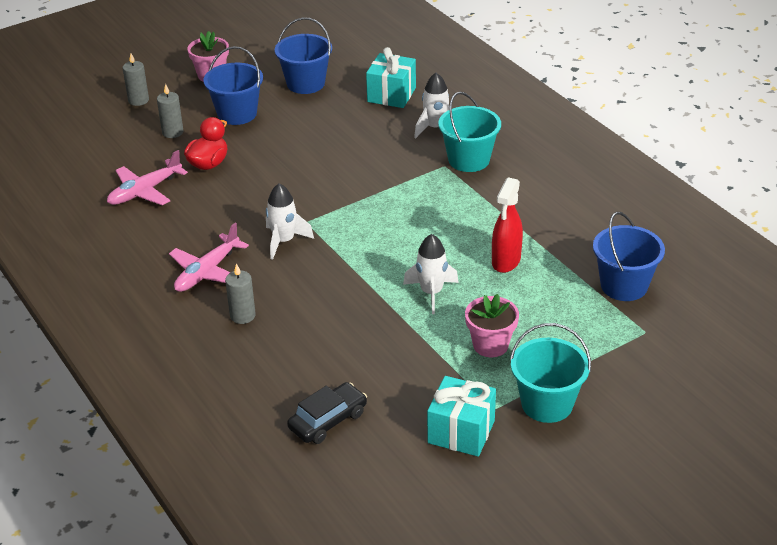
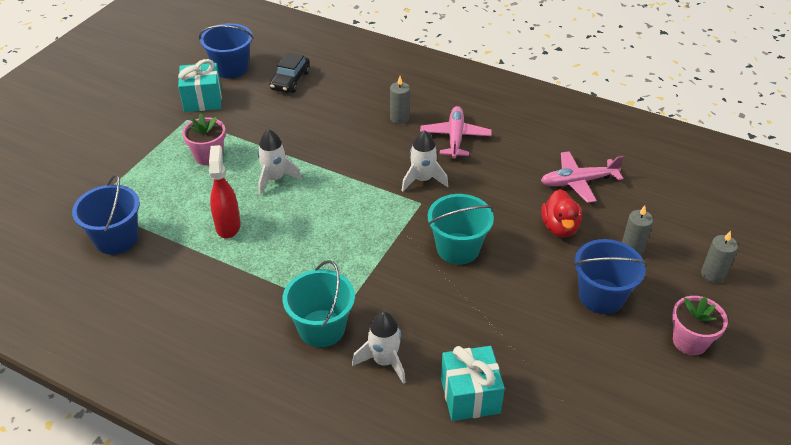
camera: 150 degrees right, 5 degrees up
pink plane [107,150,188,205] -> pink plane turned 120 degrees counterclockwise [541,151,623,203]
blue bucket [275,17,332,94] -> blue bucket moved to [199,23,254,78]
turquoise bucket [510,323,591,423] -> turquoise bucket moved to [428,194,494,265]

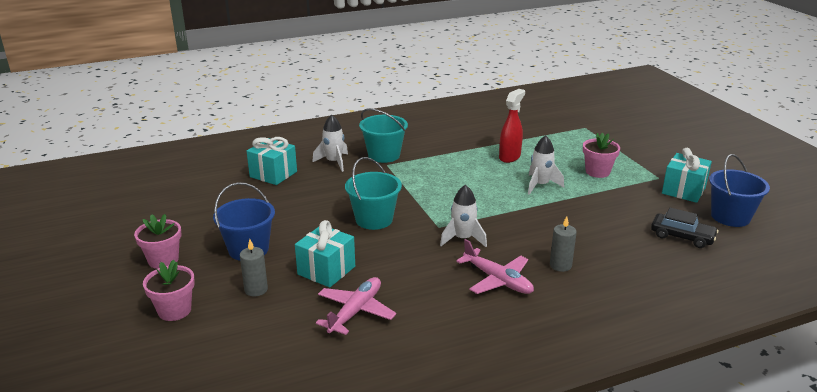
camera: 130 degrees right, 15 degrees down
blue bucket [72,174,140,255] -> none
red spray bottle [209,145,241,239] -> red spray bottle turned 90 degrees counterclockwise [499,89,525,163]
black car [270,52,310,93] -> black car turned 150 degrees clockwise [651,208,718,248]
red duck [541,189,582,237] -> turquoise gift [295,220,355,288]
grey candle [701,231,738,283] -> pink flower pot [143,260,195,321]

